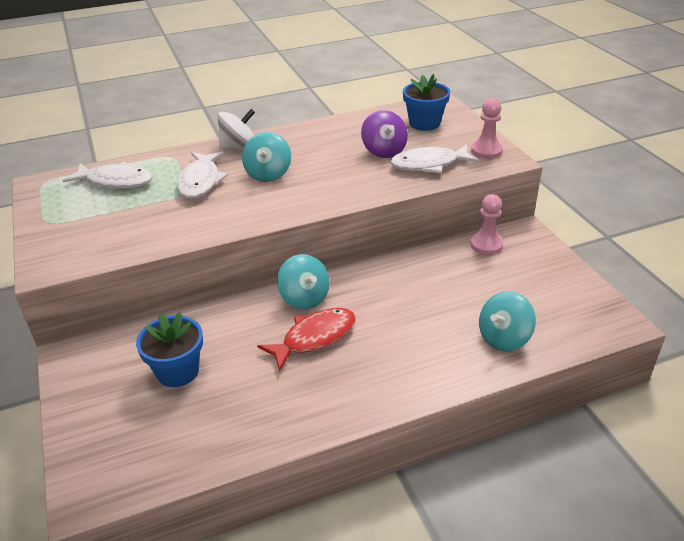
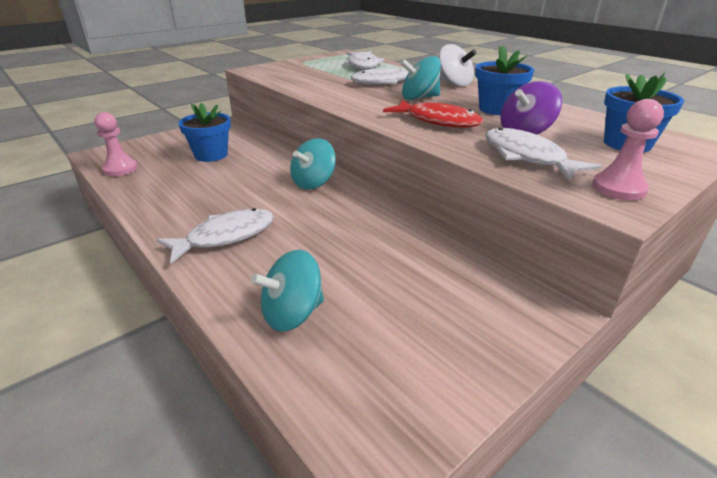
camera: 70 degrees right, 5 degrees down
red fish [257,308,356,371] -> red fish moved to [383,100,483,128]
pink pawn [470,194,503,255] -> pink pawn moved to [95,112,138,176]
turquoise spinning top [479,291,536,351] -> turquoise spinning top turned 60 degrees counterclockwise [251,250,324,332]
none -> white fish [156,208,274,264]
none -> blue flower pot [475,46,534,115]

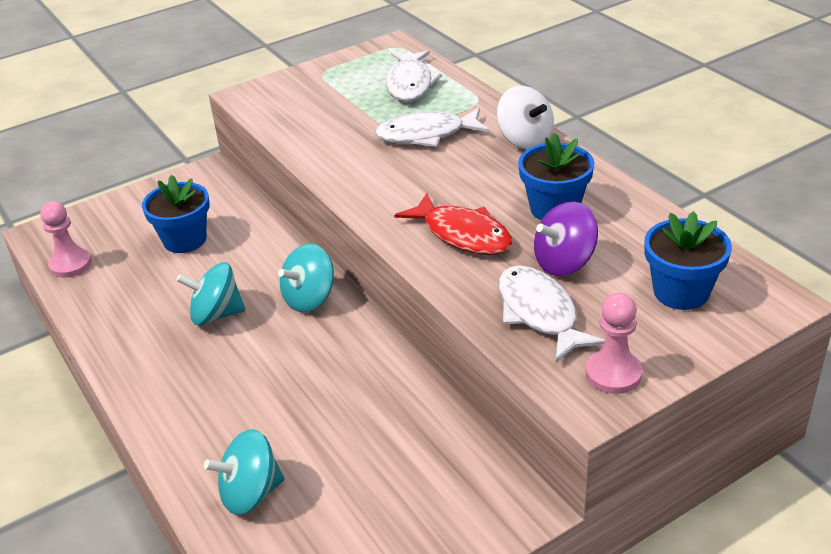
camera: 10 degrees right, 5 degrees up
white fish [156,208,274,264] -> none
turquoise spinning top [400,56,441,100] -> turquoise spinning top moved to [176,262,246,325]

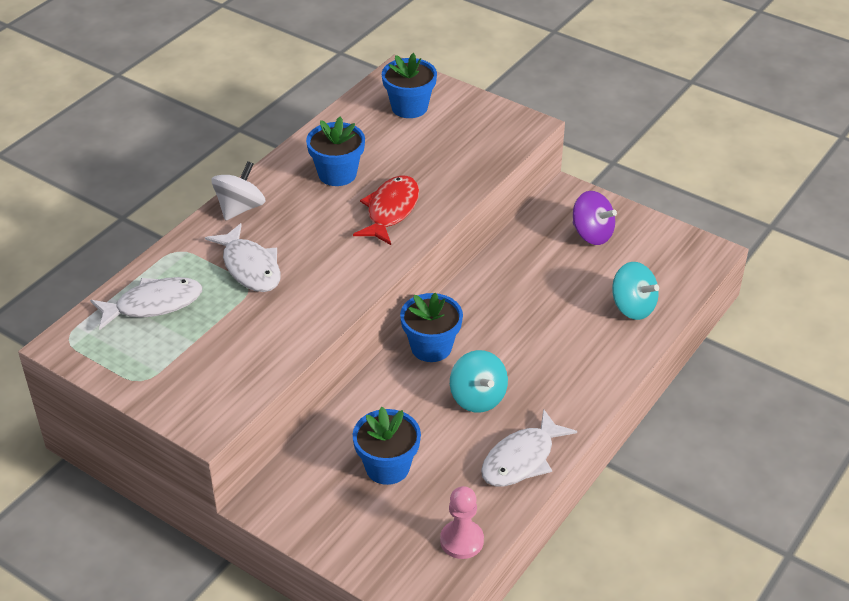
camera: 115 degrees left, 5 degrees up
turquoise spinning top [278,244,334,312] -> blue flower pot [400,292,463,362]
white fish [498,265,605,362] -> white fish moved to [481,409,577,486]
purple spinning top [534,201,598,276] -> purple spinning top moved to [573,191,617,245]
pink pawn [586,293,643,394] -> none

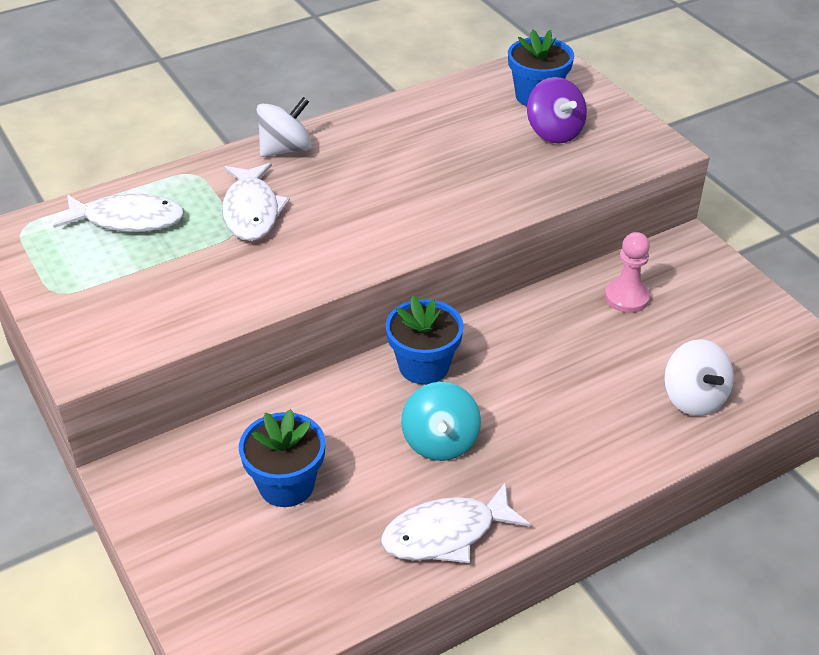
camera: 25 degrees right, 0 degrees up
blue flower pot [306,117,365,186] -> none
red fish [353,175,419,245] -> none
pink pawn [440,486,484,559] -> pink pawn moved to [605,232,650,313]
purple spinning top [573,191,617,245] -> purple spinning top moved to [527,77,587,144]
turquoise spinning top [612,262,659,320] -> white spinning top [664,339,734,416]

